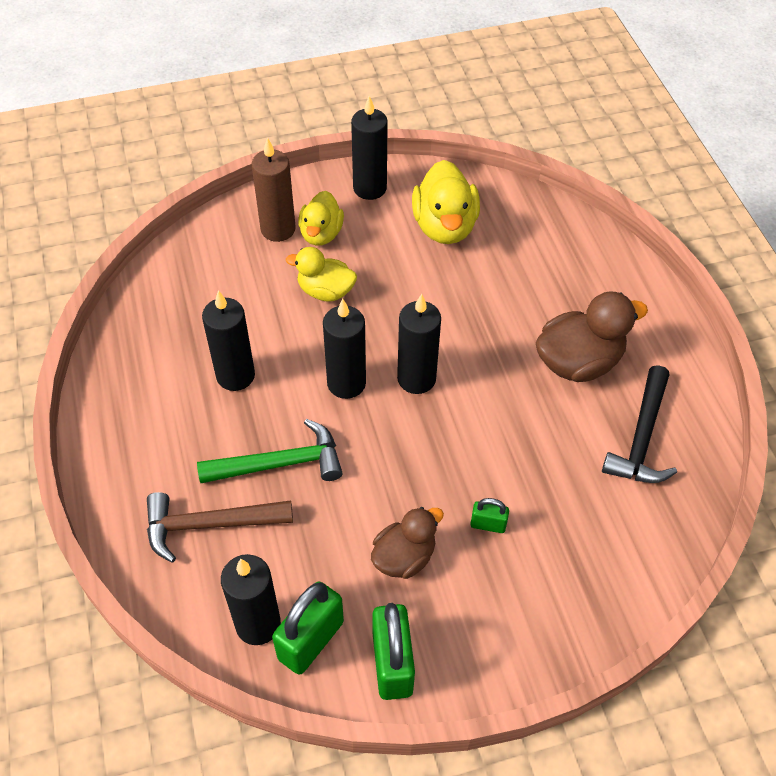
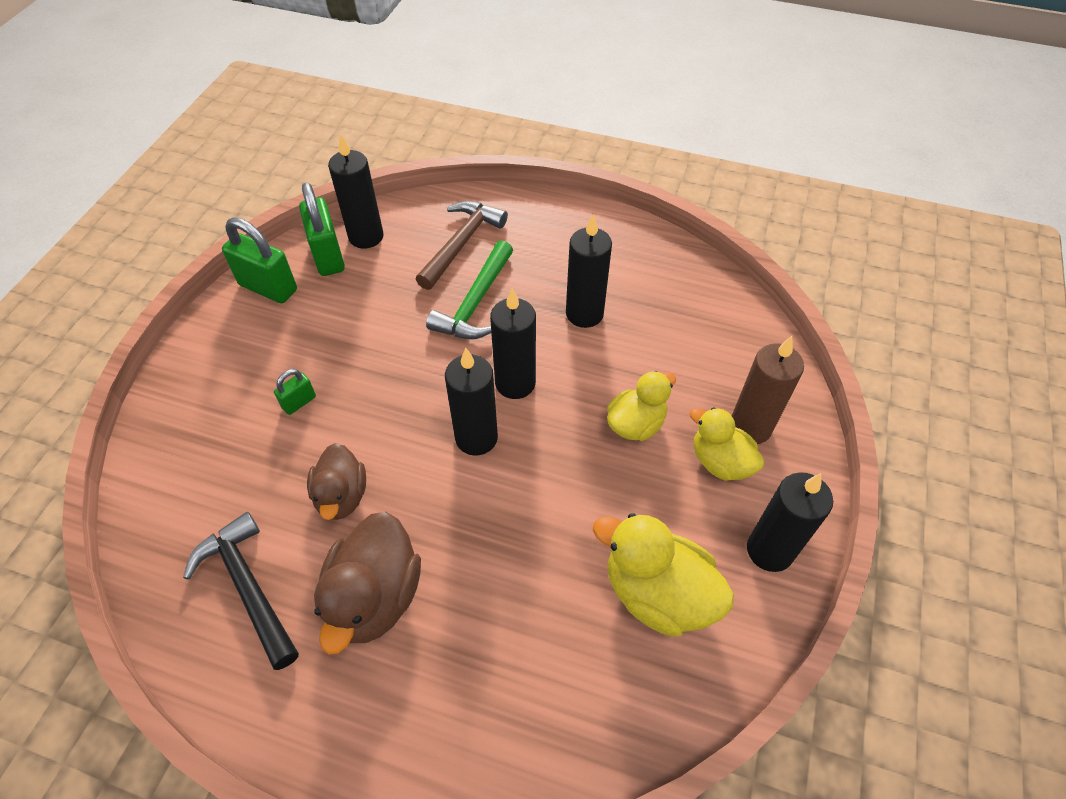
camera: 125 degrees right, 0 degrees up
brown duck [371,507,444,579] -> brown duck moved to [307,443,366,520]

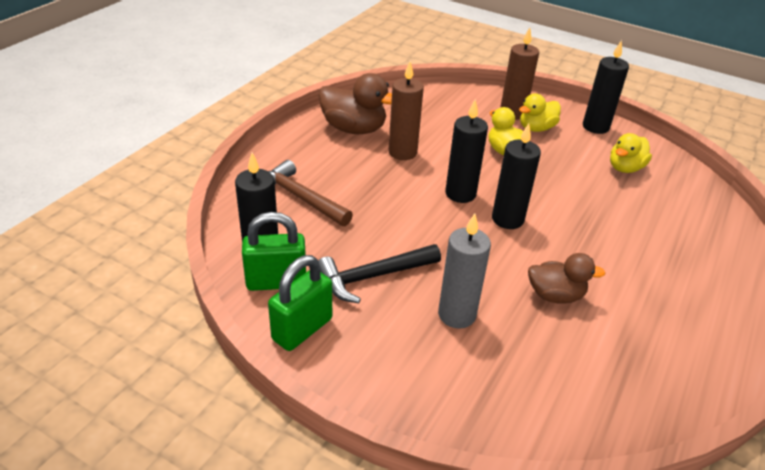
camera: 80 degrees left, 15 degrees down
black hammer [183,512,299,670] -> black hammer moved to [318,244,441,303]
green padlock [274,369,316,415] -> grey candle [438,213,491,329]
brown duck [314,512,421,654] -> brown duck moved to [318,73,392,134]
green hammer [426,240,513,339] -> none
black candle [566,214,612,328] -> brown candle [388,61,424,160]
yellow duck [593,513,734,637] -> yellow duck [610,133,652,173], size x0.66

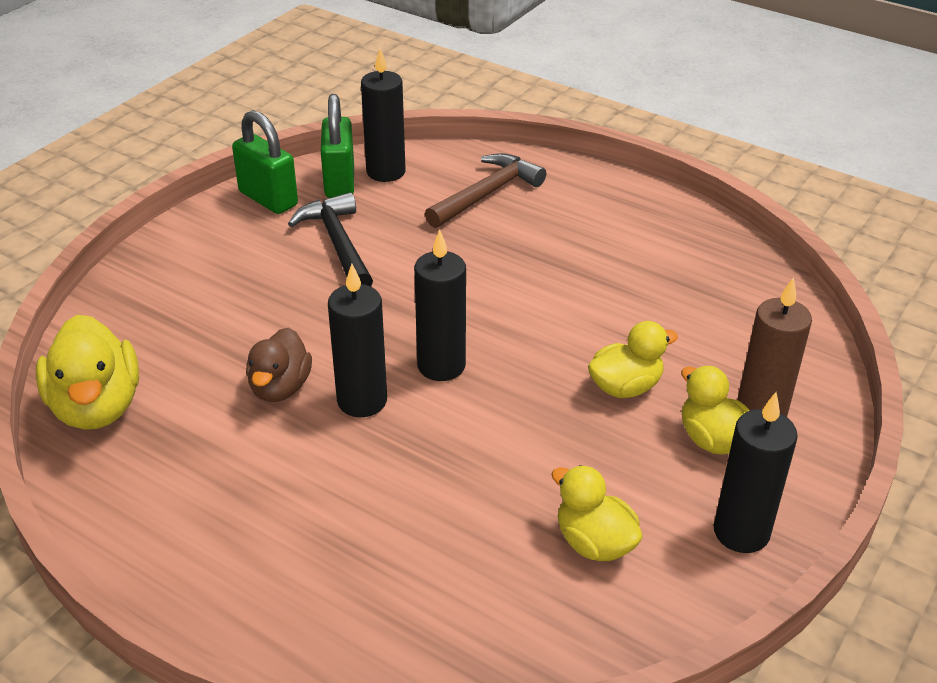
camera: 95 degrees right, 0 degrees up
brown duck [318,73,392,134] -> none
brown candle [388,61,424,160] -> none
grey candle [438,213,491,329] -> none
black candle [445,99,488,203] -> black candle moved to [328,264,387,417]
none -> yellow duck [36,314,139,430]

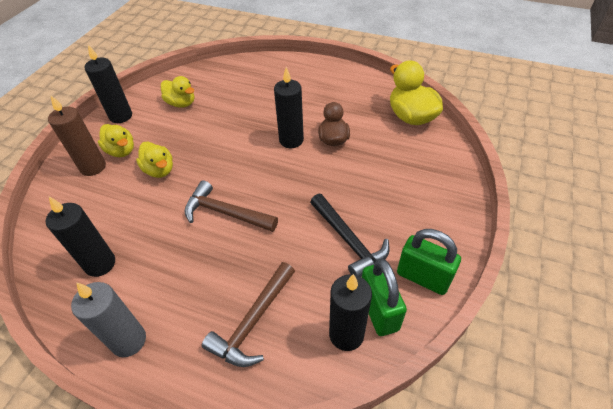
camera: 170 degrees right, 10 degrees up
black candle [414,230,466,381] -> black candle moved to [46,197,115,277]
yellow duck [588,321,678,398] -> yellow duck turned 90 degrees counterclockwise [136,142,173,178]
none -> grey candle [71,282,146,357]
none -> brown hammer [184,180,278,232]

